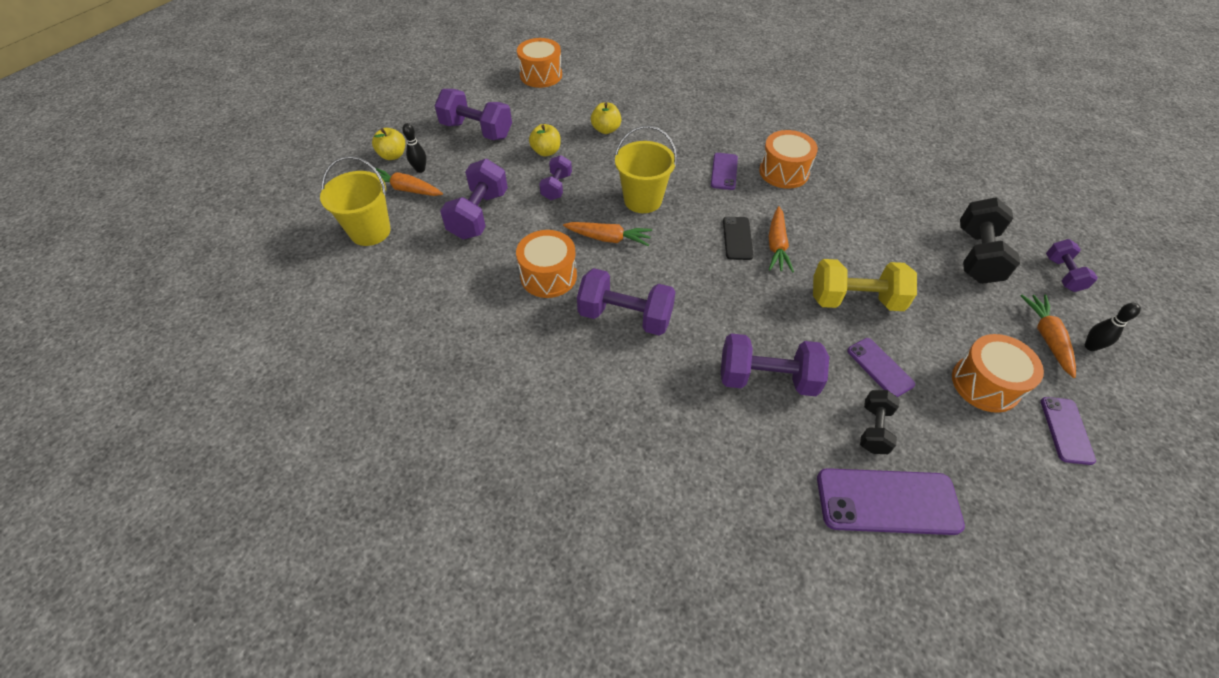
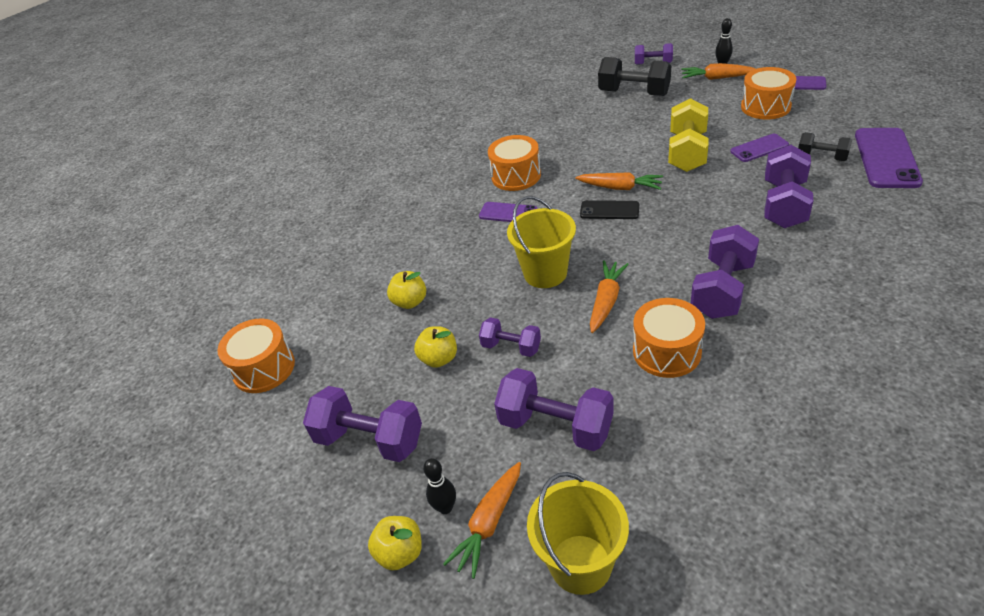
camera: 75 degrees left, 10 degrees down
purple dumbbell [434,89,512,140] -> purple dumbbell turned 75 degrees clockwise [303,386,422,462]

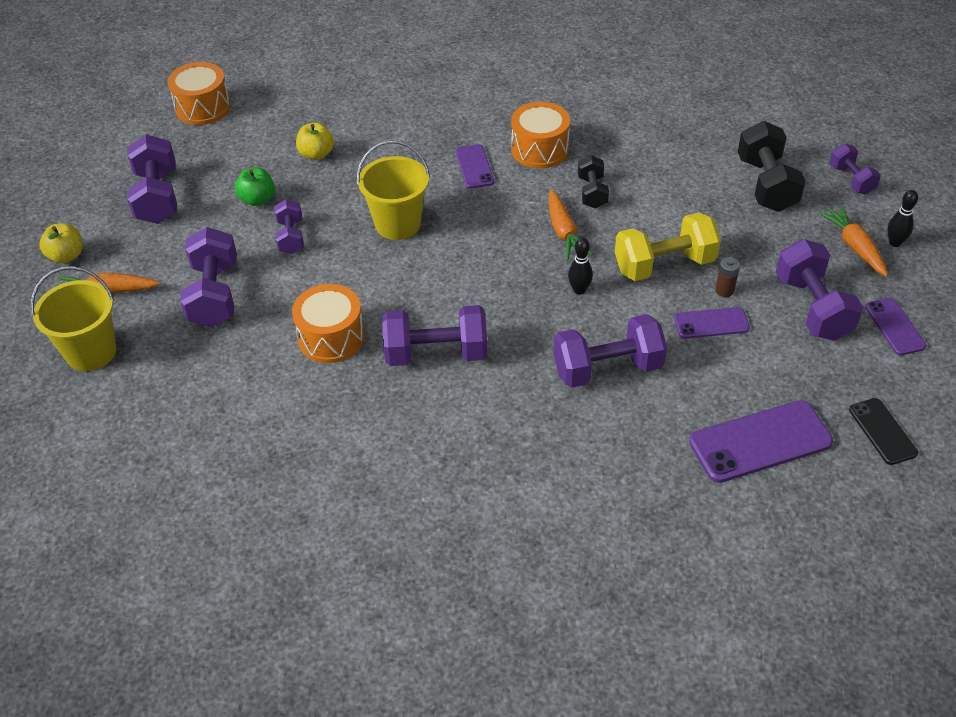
camera: 55 degrees right, 5 degrees up
yellow apple [414,326,457,368] -> green apple [235,168,275,206]
black bowling pin [423,458,456,514] -> black bowling pin moved to [568,238,593,295]
black phone [580,200,639,219] -> black phone moved to [849,398,918,465]
orange carrot [590,260,629,333] -> none
purple phone [730,134,789,162] -> purple phone turned 45 degrees counterclockwise [674,307,750,339]
orange drum [741,67,796,119] -> purple dumbbell [776,239,863,341]
black dumbbell [798,132,852,161] -> black dumbbell moved to [578,155,609,209]
none -> brown battery [715,257,740,297]

